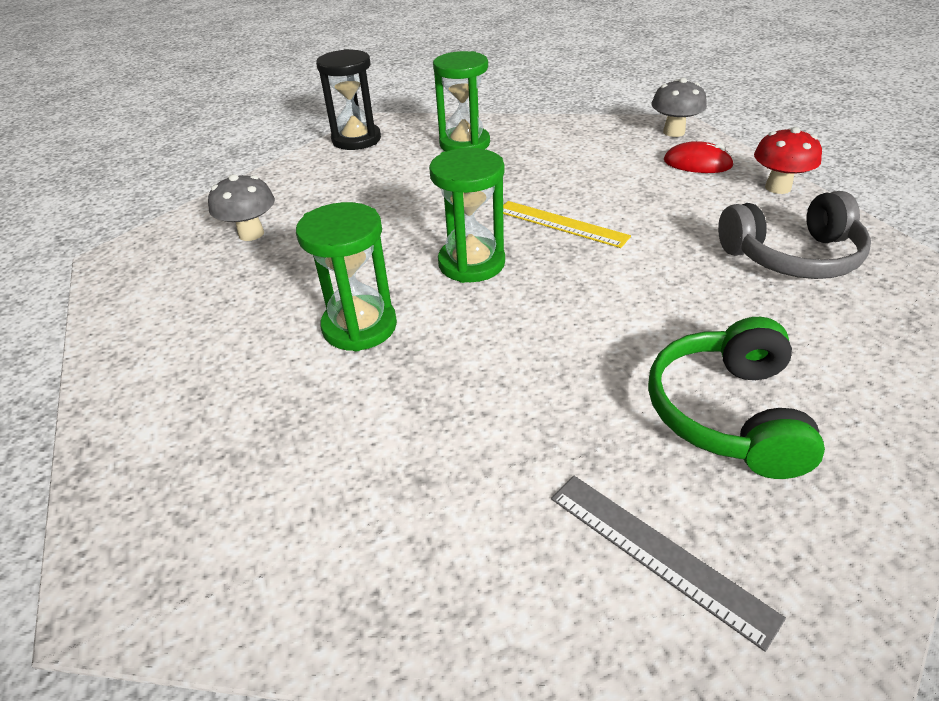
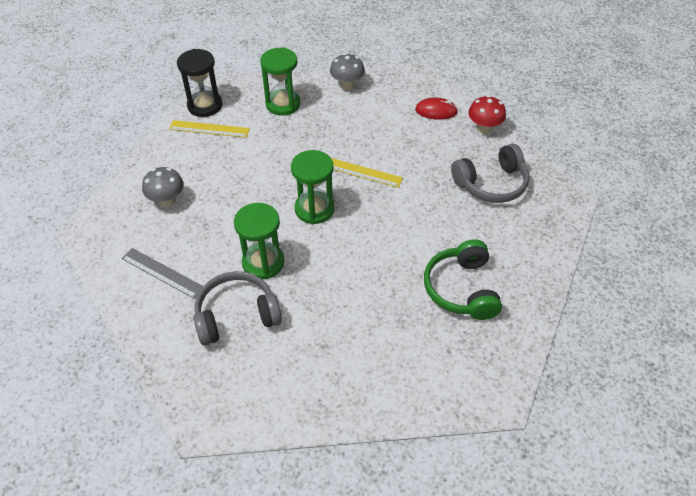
camera: 15 degrees left, 10 degrees up
grey ruler [551,476,786,652] -> grey ruler moved to [121,248,203,299]
grey mushroom [651,78,707,137] -> grey mushroom moved to [330,53,365,90]
none -> yellow ruler [169,120,250,138]
none -> grey headphones [194,271,282,346]

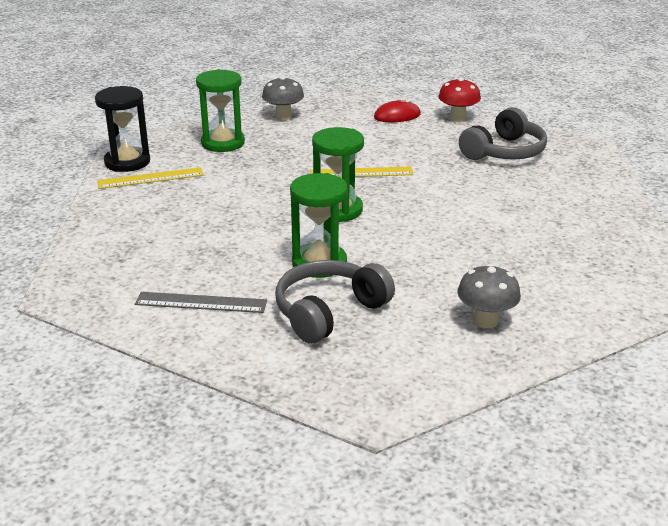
camera: 25 degrees left, 20 degrees down
grey mushroom [142,167,184,207] -> grey mushroom moved to [457,264,521,328]
green headphones [424,239,502,320] -> none

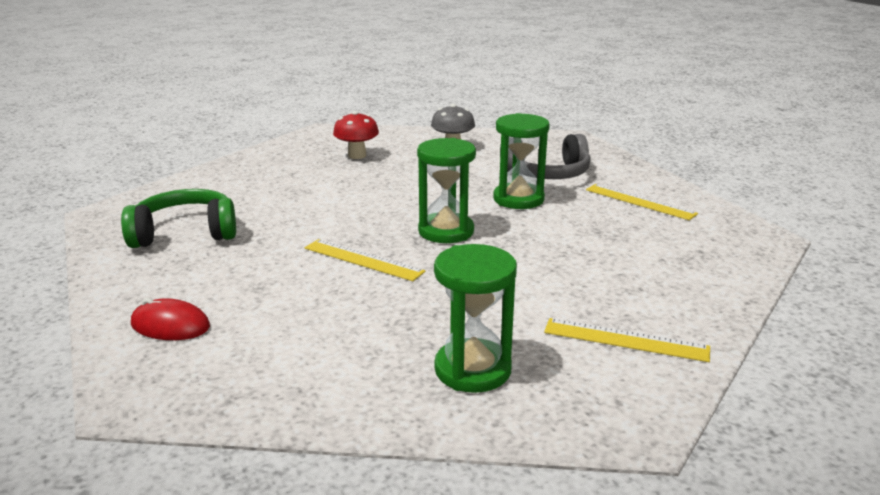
camera: 145 degrees left, 5 degrees down
black hourglass [95,86,150,172] -> none
grey ruler [135,292,267,313] -> yellow ruler [586,184,698,220]
grey mushroom [262,76,304,120] -> none
red mushroom [438,77,481,122] -> red mushroom moved to [333,111,379,159]
grey headphones [459,107,547,160] -> green headphones [121,189,236,248]

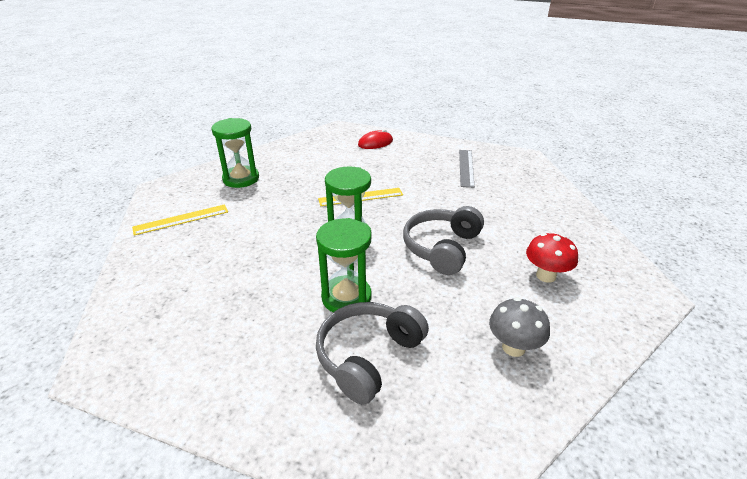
camera: 135 degrees right, 10 degrees up
green headphones [121,189,236,248] -> grey ruler [459,150,475,188]
yellow ruler [586,184,698,220] -> none
none -> grey headphones [403,206,484,275]

